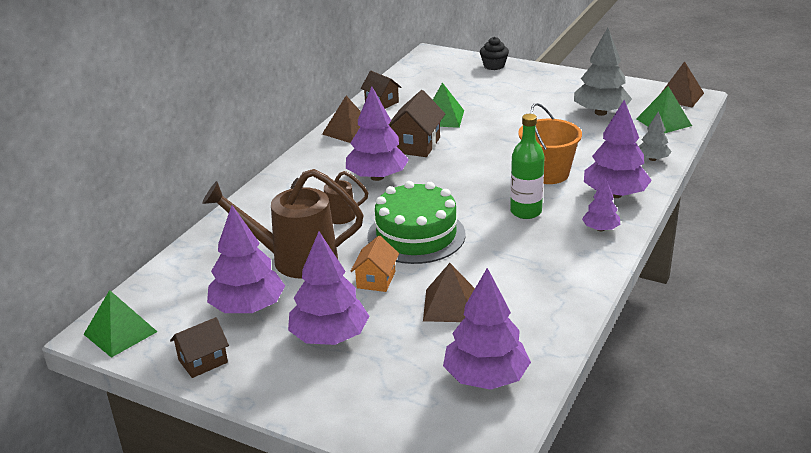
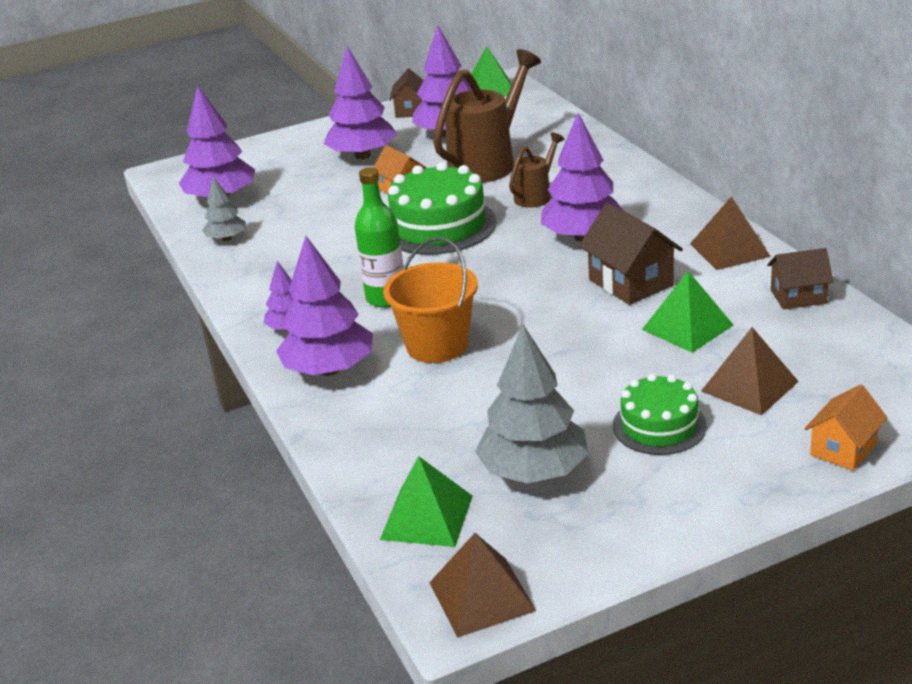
camera: 130 degrees right, 0 degrees up
brown pyramid [423,263,475,322] -> brown pyramid moved to [701,327,799,415]
black cupcake [480,37,509,70] -> orange house [804,384,887,471]
grey tree [639,111,671,161] -> grey tree moved to [202,177,246,241]
none -> green cake [613,374,707,455]

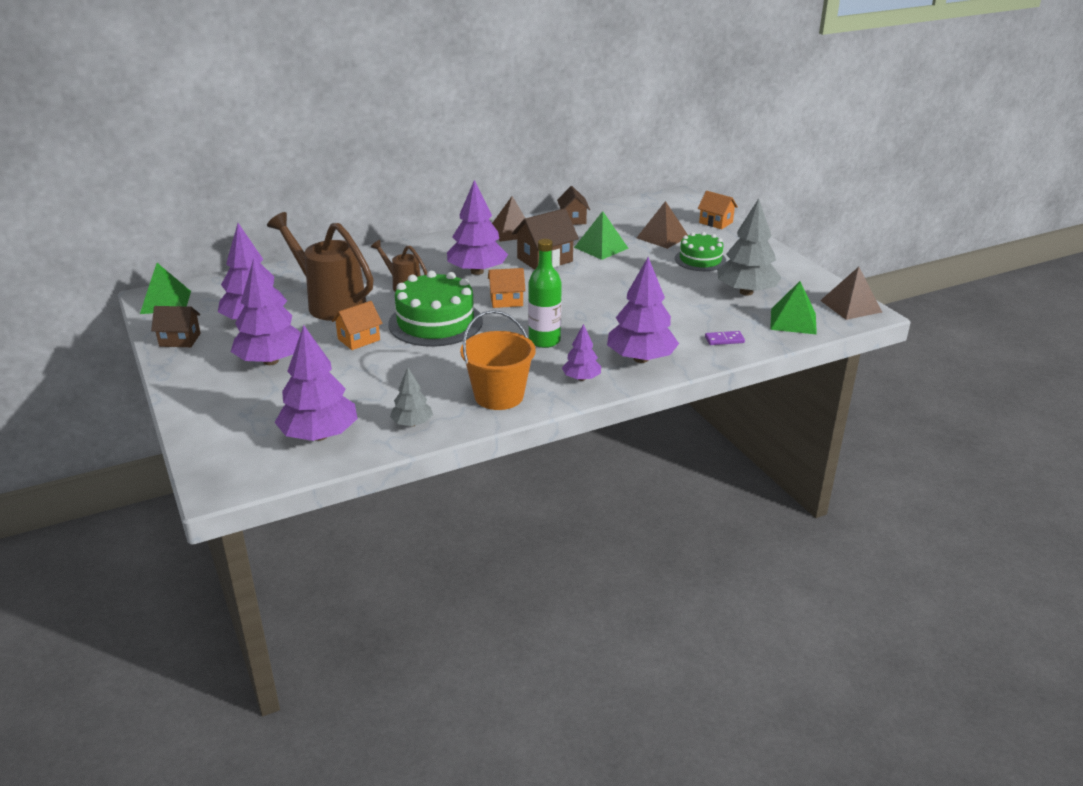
camera: 95 degrees left, 0 degrees up
orange bucket [383,237,478,363] -> orange bucket moved to [460,310,536,410]
none -> orange house [488,268,526,308]
none -> purple domino [705,331,745,345]

